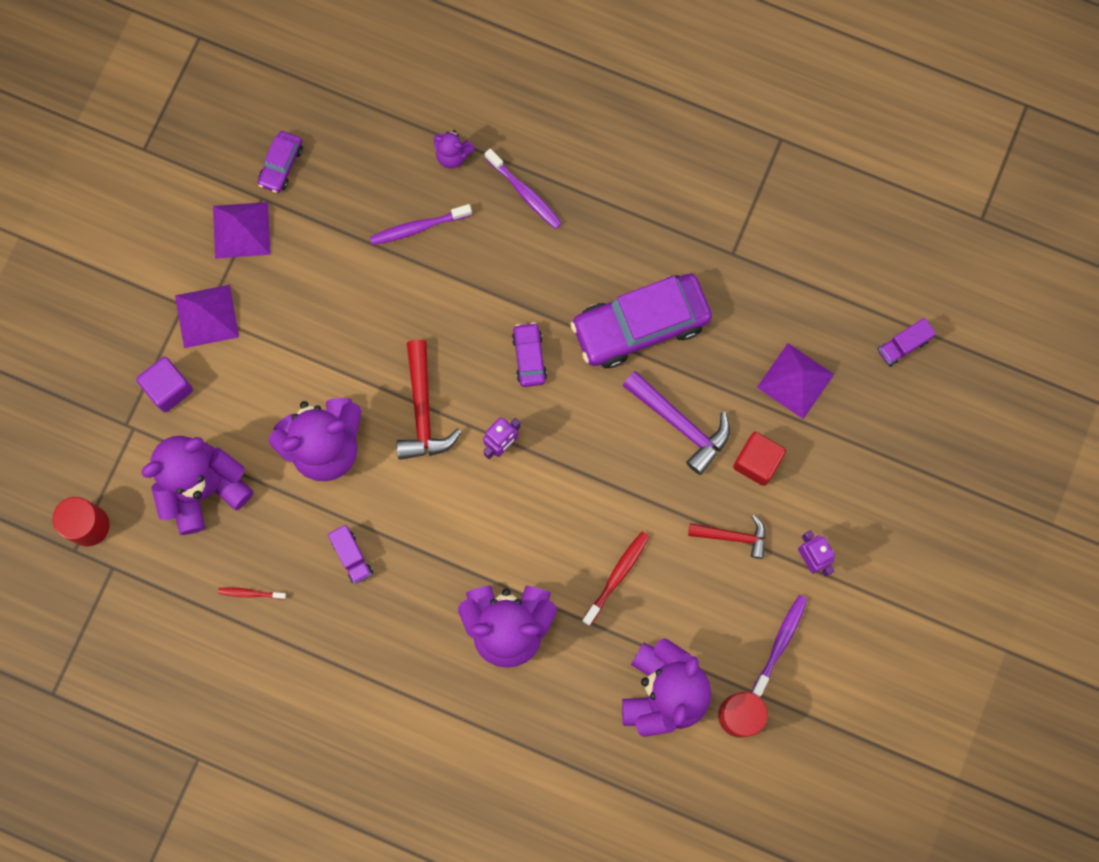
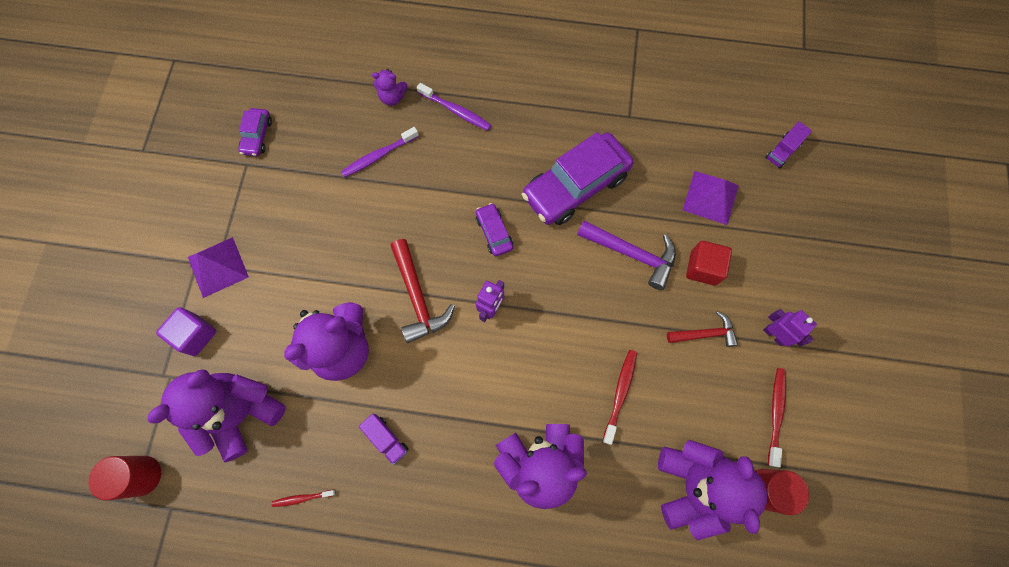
camera: 15 degrees left, 5 degrees down
purple pyramid [213,202,270,259] -> none
purple toothbrush [752,595,808,696] -> red toothbrush [768,368,786,467]

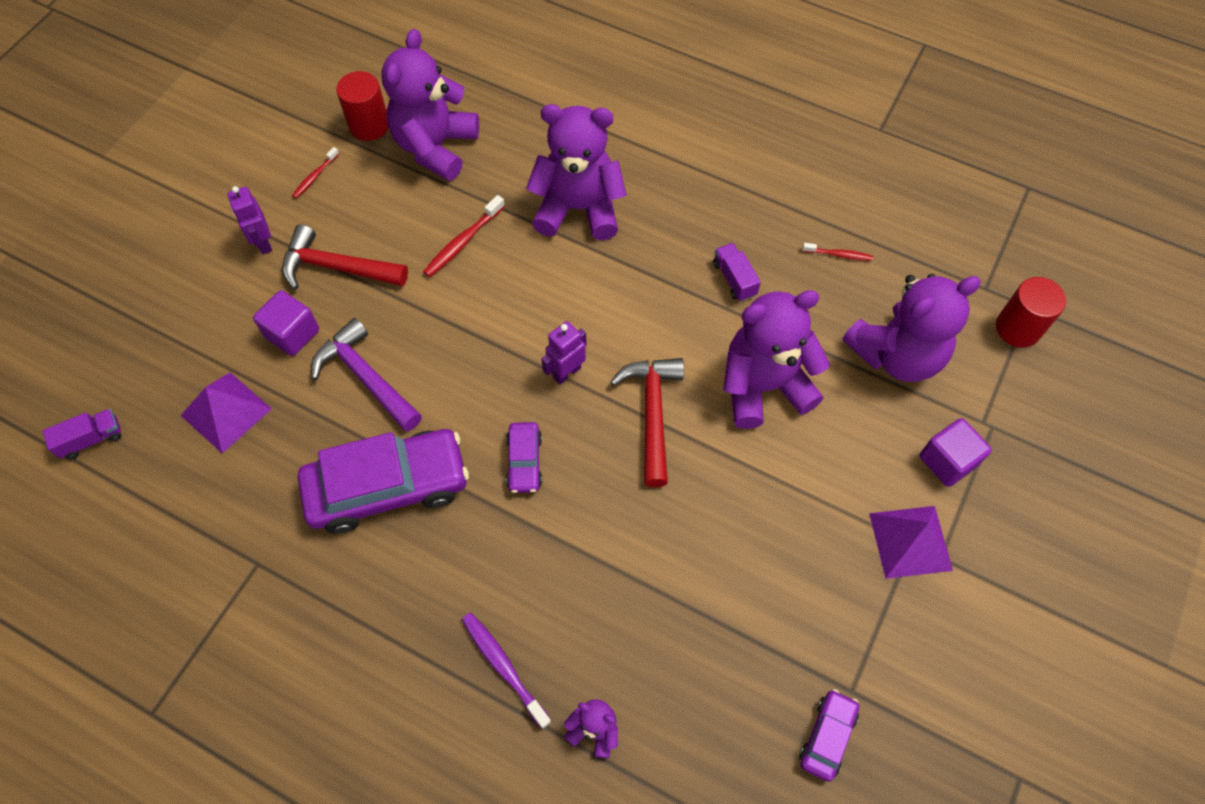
camera: 160 degrees left, 10 degrees down
purple toothbrush [341,127,419,178] -> none
red hammer [667,311,738,347] -> red hammer [282,224,408,290], size x1.55
red cube [686,241,732,286] -> purple cube [253,290,319,356]
red toothbrush [768,368,786,467] -> red toothbrush [292,147,339,198], size x0.62

